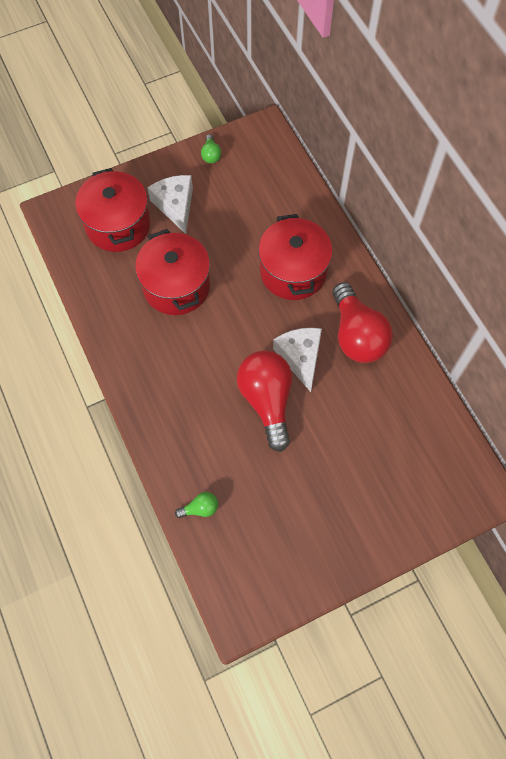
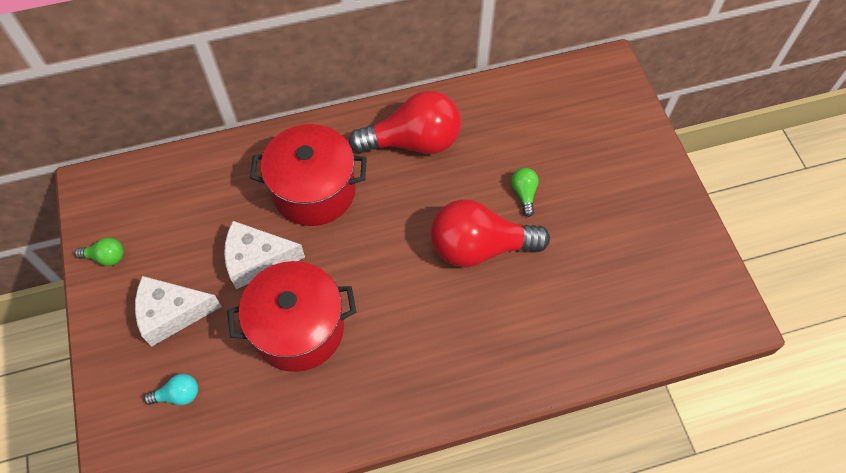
camera: 80 degrees left, 5 degrees down
red pot [75,168,150,252] -> turquoise light bulb [144,374,198,405]
green light bulb [175,492,218,518] -> green light bulb moved to [511,168,539,217]
white cheese [273,328,322,392] -> white cheese moved to [224,221,305,289]

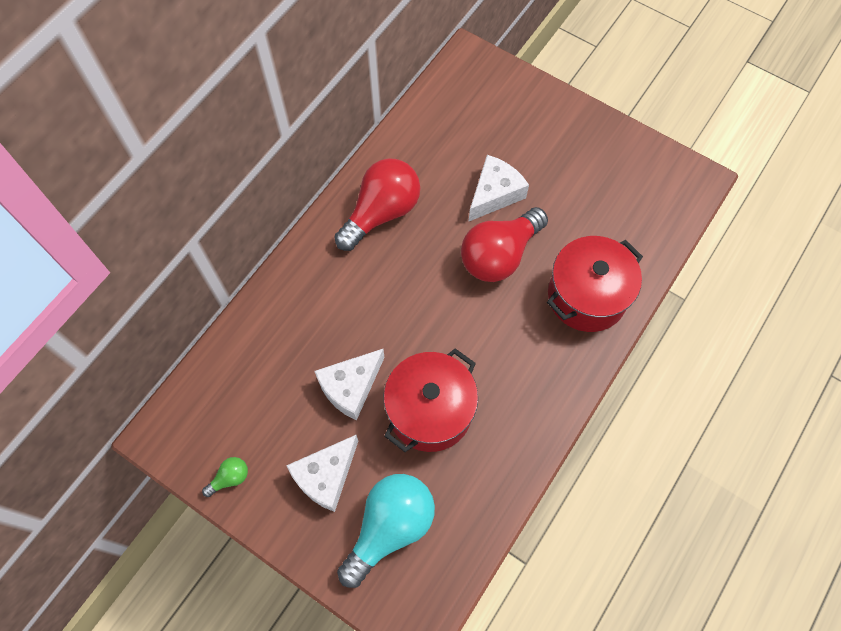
camera: 40 degrees left, 5 degrees up
turquoise light bulb [144,374,198,405] -> turquoise light bulb [337,474,435,588], size x2.34
red pot [250,124,367,226] -> red pot moved to [547,236,643,332]
green light bulb [511,168,539,217] -> white cheese [468,155,529,222]

